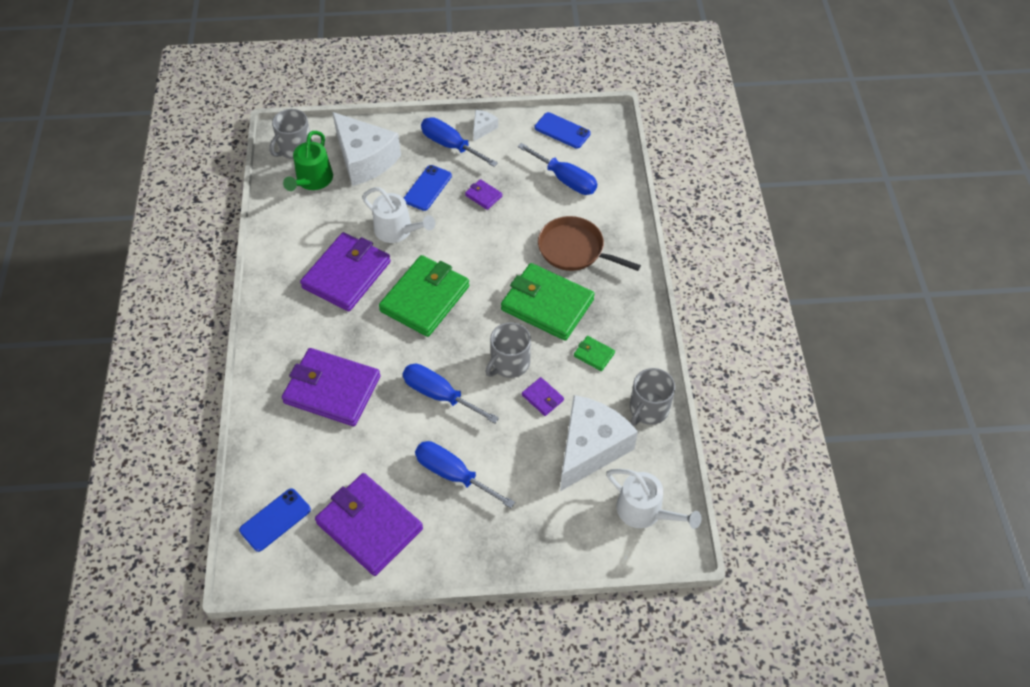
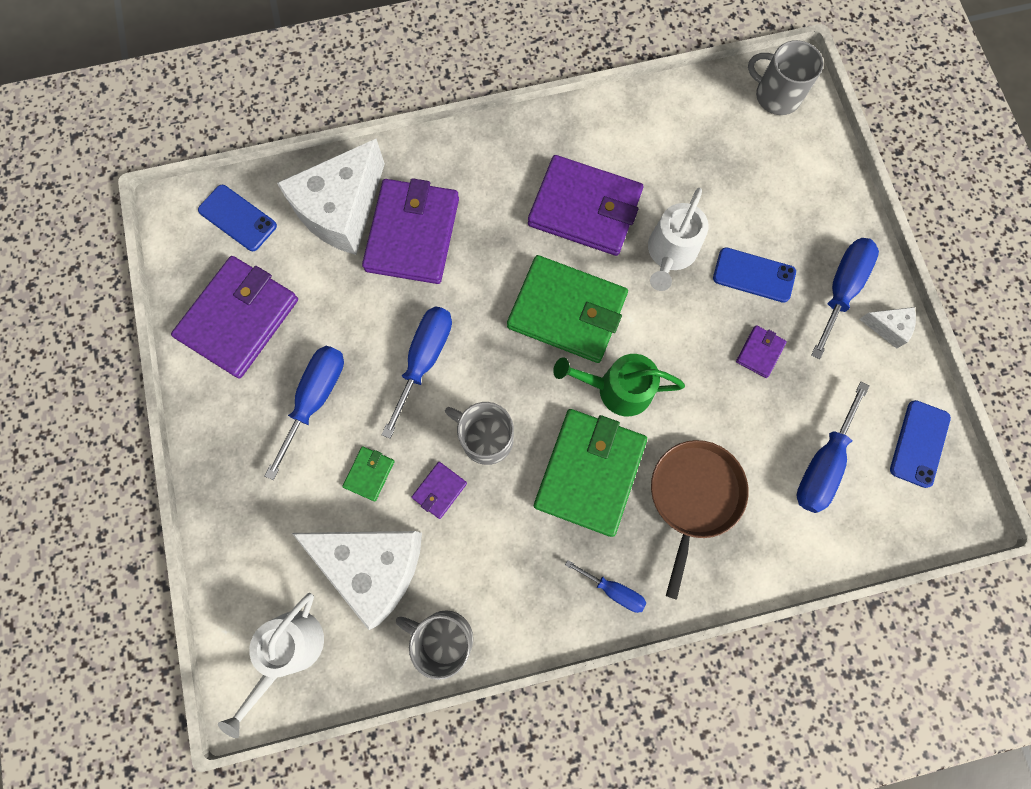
camera: 80 degrees right, 20 degrees up
green watering can [283,131,333,191] -> green watering can moved to [553,354,685,416]
white cheese [332,112,401,186] -> white cheese moved to [277,139,385,255]
green wallet [574,336,615,371] -> green wallet moved to [342,446,395,501]
none -> blue screwdriver [565,560,646,613]

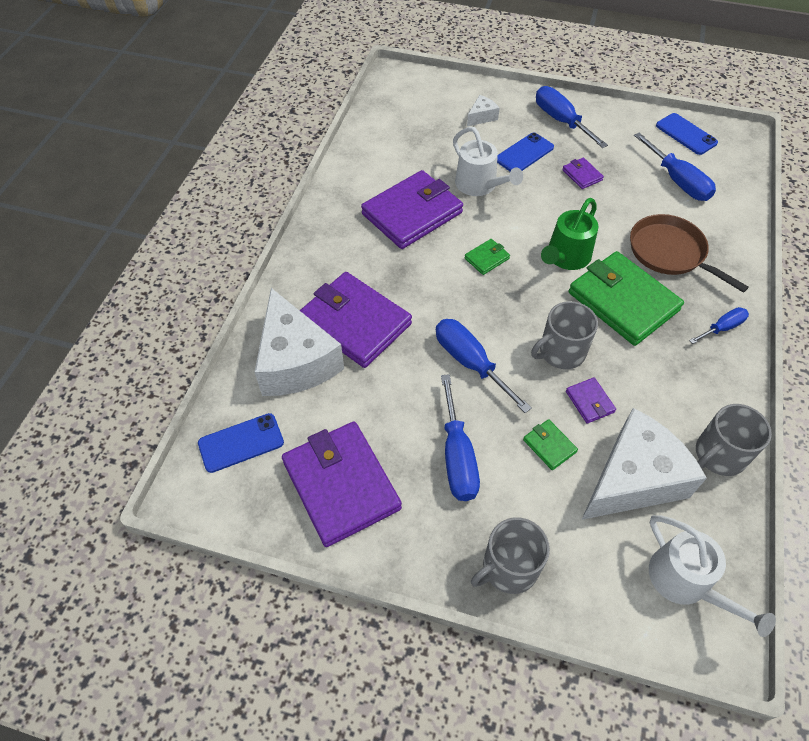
camera: 60 degrees left, 20 degrees down
blue screwdriver [265,346,344,480] -> blue screwdriver turned 150 degrees counterclockwise [441,374,480,501]
green wallet [507,255,628,363] -> green wallet [464,239,510,275], size x0.43
grey mug [748,40,823,115] -> grey mug moved to [471,517,550,594]
white cheese [859,307,916,349] -> white cheese moved to [467,95,500,126]

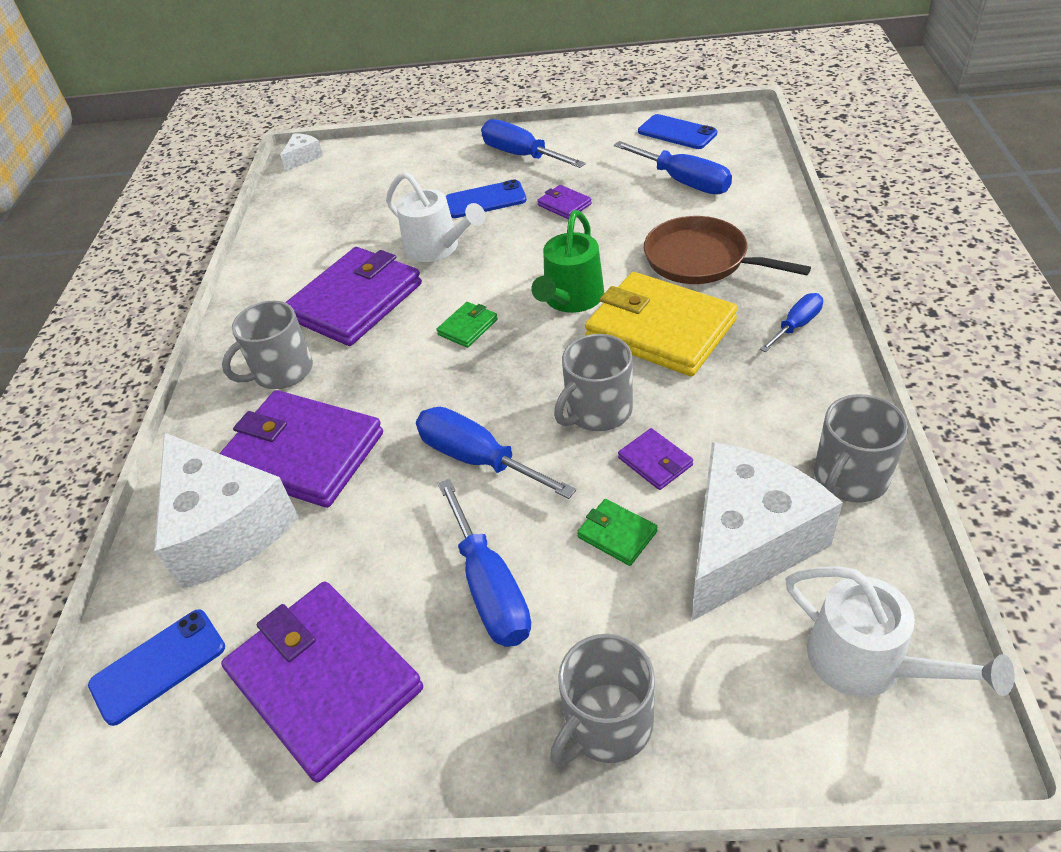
camera: 10 degrees left, 10 degrees down
white cheese [467,95,500,126] -> white cheese moved to [280,133,323,171]
blue phone [497,133,554,171] -> blue phone turned 45 degrees clockwise [446,180,527,218]
green wallet [569,251,684,346] -> yellow wallet [585,272,738,376]
none -> grey mug [222,301,313,389]

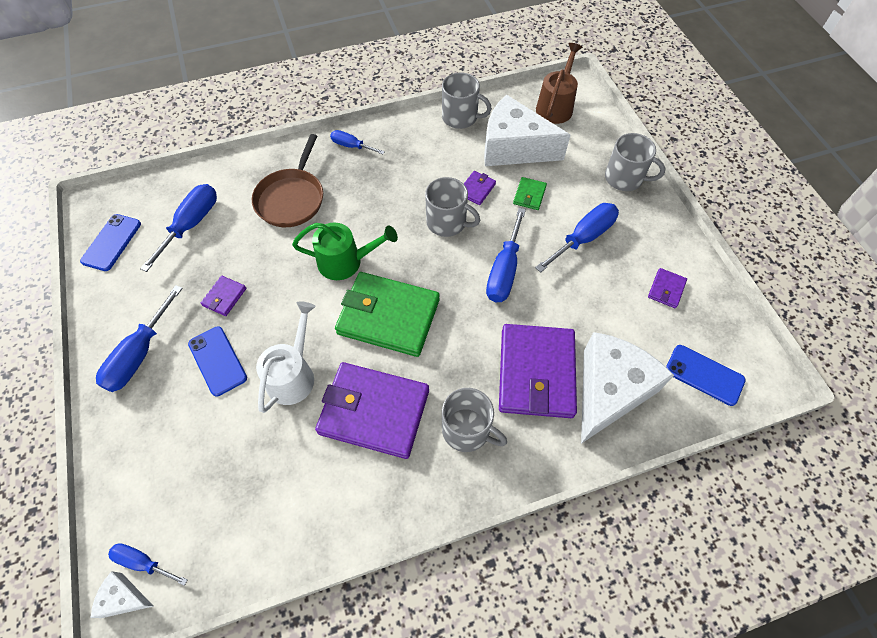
camera: 115 degrees left, 15 degrees up
purple wallet [221,581,423,783] -> purple wallet [648,268,687,308], size x0.43
green wallet [436,302,498,348] -> green wallet [335,272,440,357], size x2.34
yellow wallet [585,272,738,376] -> none
white watering can [786,566,1015,697] -> brown watering can [536,43,582,124]
none -> blue screwdriver [108,543,187,586]

